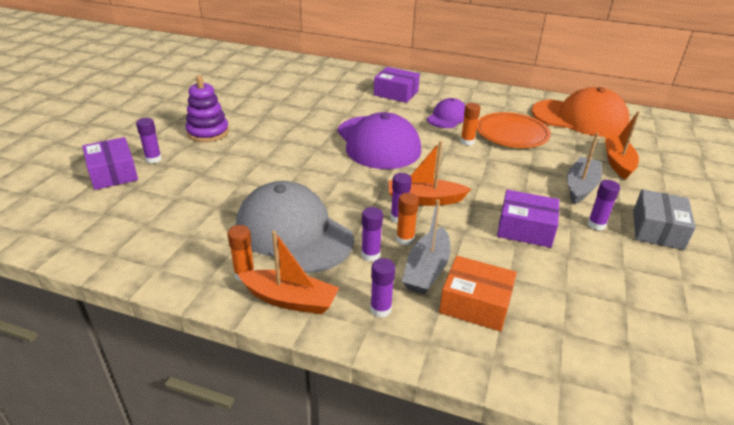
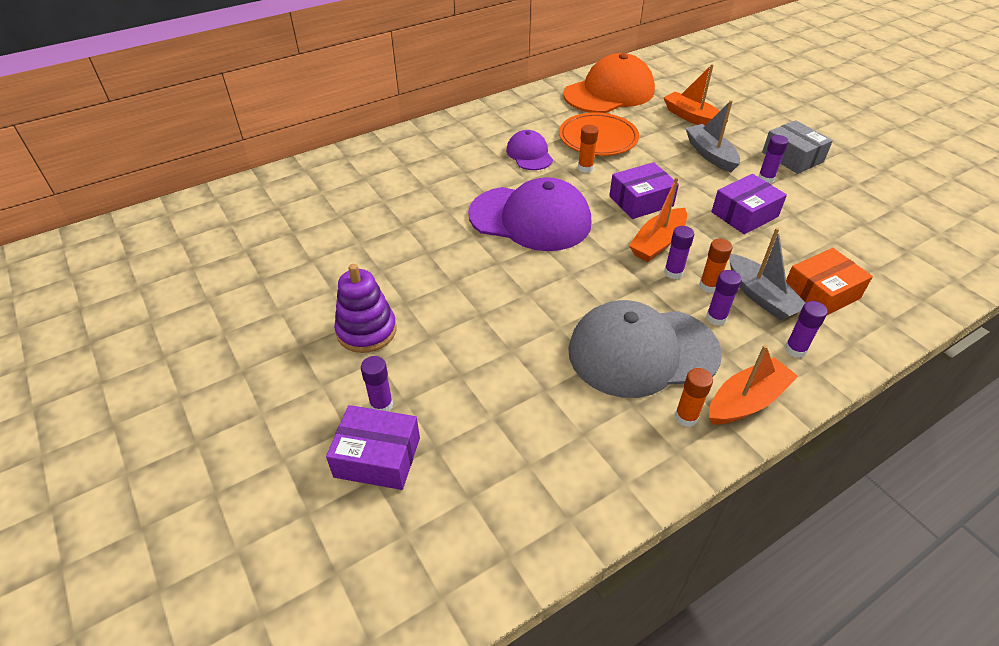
camera: 50 degrees left, 10 degrees up
purple box [374,67,420,103] -> purple box moved to [609,162,679,219]

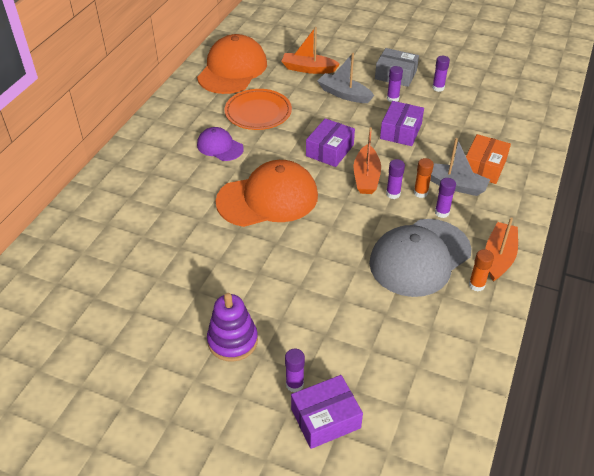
camera: 35 degrees left, 0 degrees up
purple cap [468,177,592,251] -> orange cap [216,160,318,227]
orange glue stick [578,125,598,173] -> none
purple glue stick [785,301,828,358] -> purple glue stick moved to [432,56,450,92]

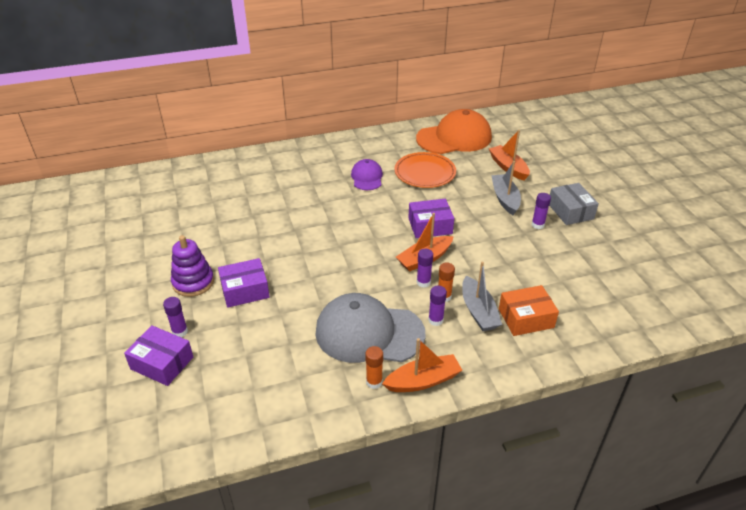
camera: 50 degrees right, 5 degrees down
orange cap [216,160,318,227] -> none
purple box [380,101,424,146] -> purple box moved to [218,258,270,308]
purple glue stick [432,56,450,92] -> none

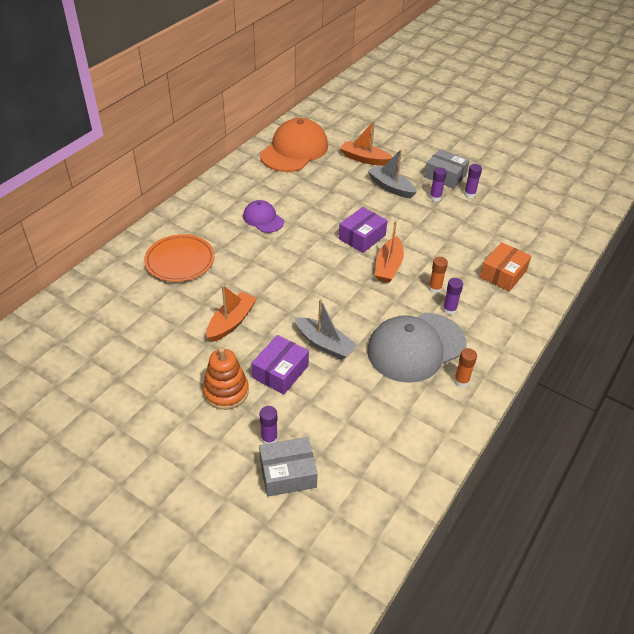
camera: 40 degrees left, 5 degrees up
purple box [124,325,193,386] -> grey box [259,437,318,497]
purple stacking toy [171,235,214,297] -> orange stacking toy [203,347,249,410]
orange boat [382,338,462,392] -> orange boat moved to [207,285,257,342]
orange plate [394,152,456,188] -> orange plate moved to [144,234,215,282]
purple glue stick [417,249,433,288] -> purple glue stick moved to [464,164,482,198]
grey boat [462,262,502,331] -> grey boat moved to [295,299,358,360]

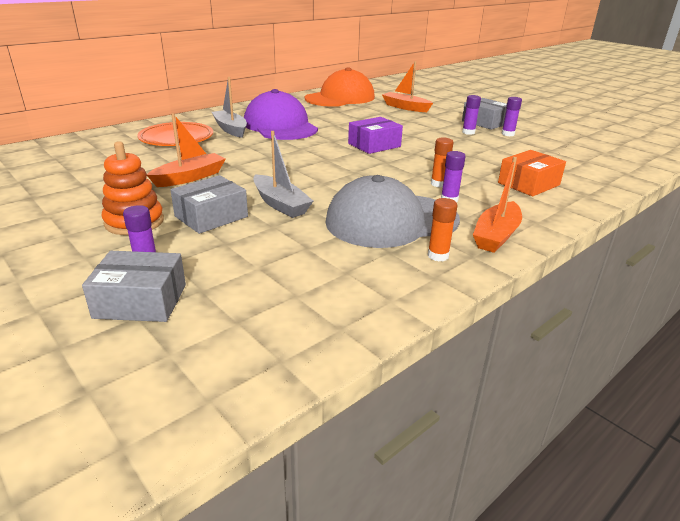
camera: 15 degrees right, 15 degrees down
purple cap [243,200,284,233] -> purple cap [244,89,318,140], size x1.91
purple box [251,335,309,395] -> grey box [170,175,248,234]
grey boat [368,149,417,198] -> grey boat moved to [212,77,247,138]
orange boat [375,221,404,283] -> orange boat moved to [473,157,522,253]

